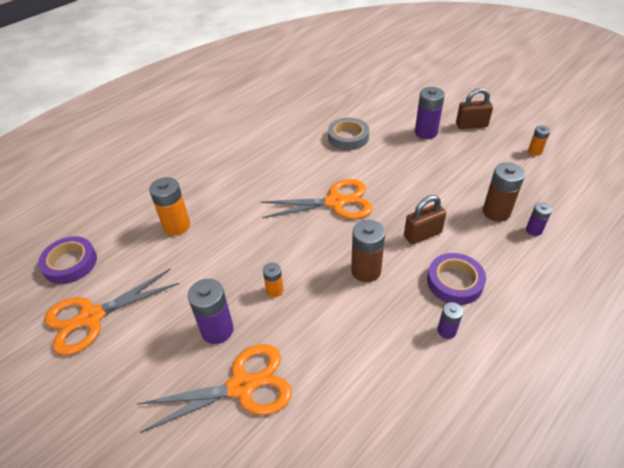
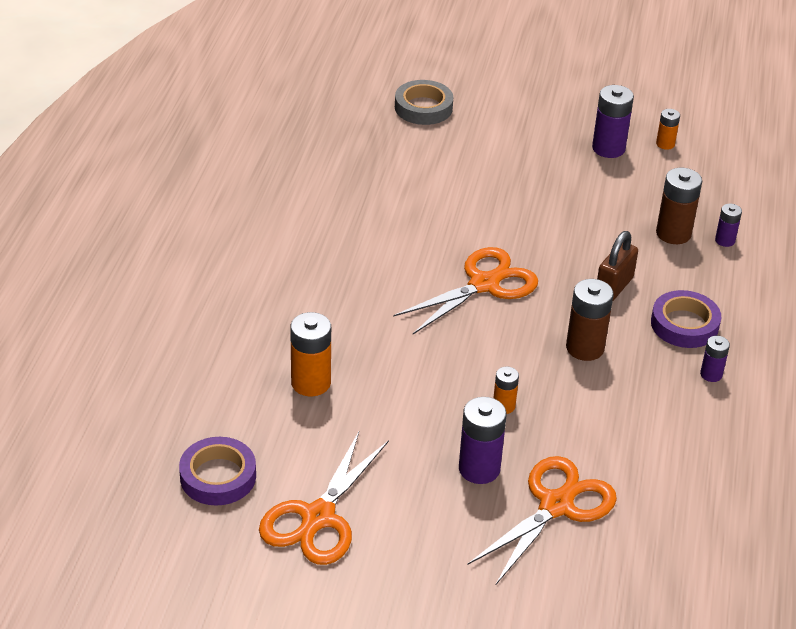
camera: 35 degrees left, 5 degrees down
grey tape [328,118,369,150] -> grey tape moved to [395,80,453,125]
purple battery [415,87,445,139] -> purple battery moved to [592,85,634,158]
brown padlock [456,88,493,129] -> none

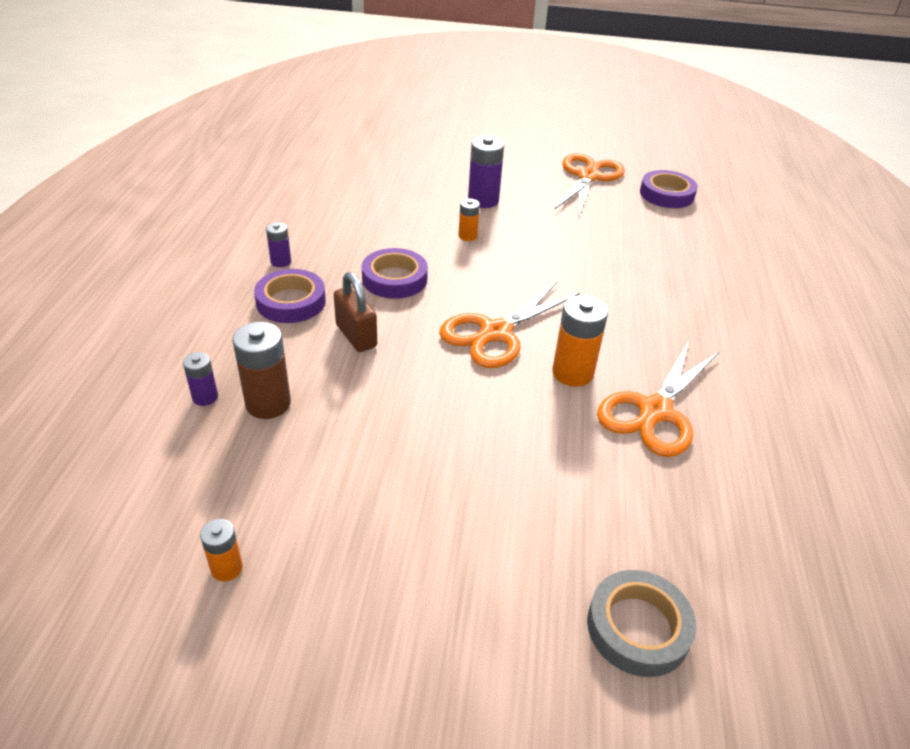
camera: 175 degrees right, 0 degrees up
orange battery [290,312,331,396] -> orange battery moved to [552,295,608,387]
orange scissors [467,456,617,586] -> orange scissors moved to [597,341,720,457]
brown battery [566,279,614,361] -> purple tape [362,248,428,299]
purple battery [592,85,634,158] -> none
brown padlock [597,231,638,301] -> brown padlock turned 60 degrees counterclockwise [334,272,377,352]

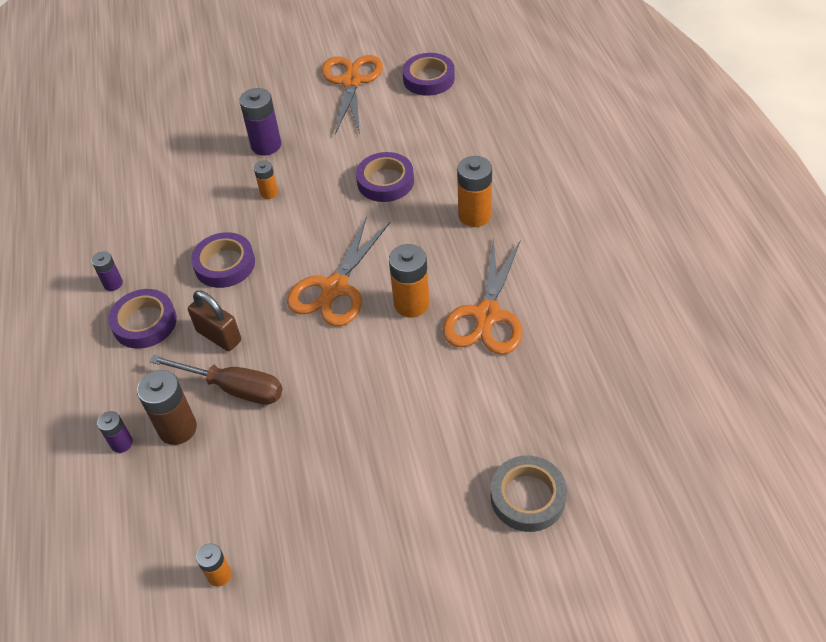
camera: 15 degrees left, 10 degrees up
none -> brown screwdriver [149,355,283,405]
none -> purple tape [356,152,414,202]
none -> orange battery [457,156,492,227]

